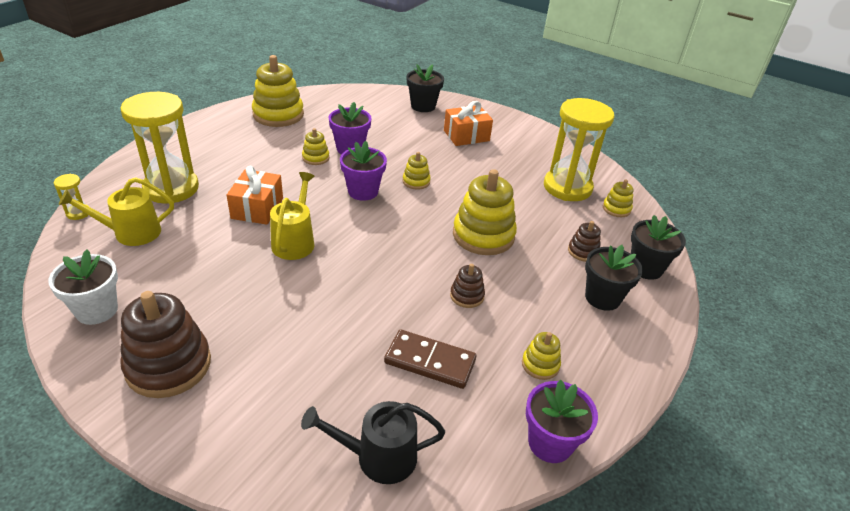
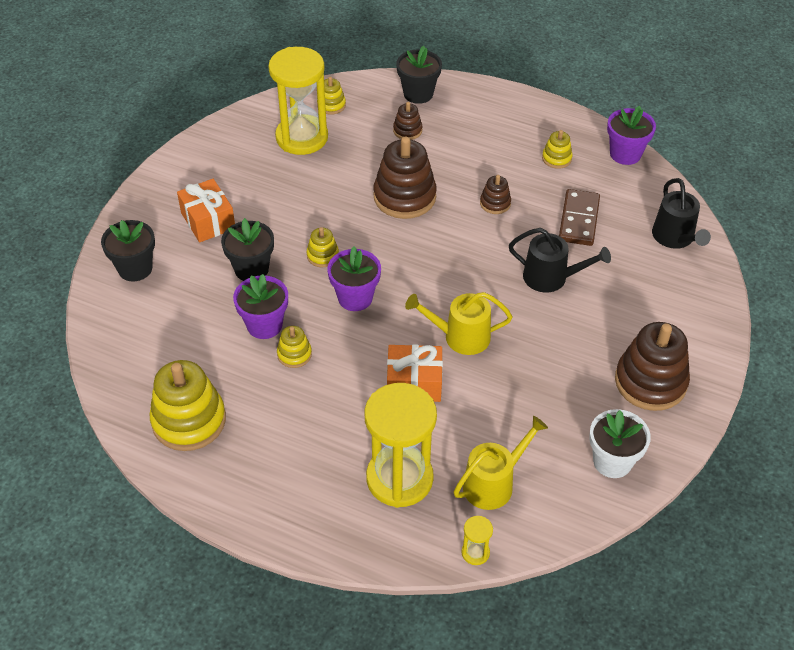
camera: 95 degrees left, 10 degrees up
yellow watering can [59,177,174,246] -> yellow watering can turned 105 degrees counterclockwise [454,416,548,510]
yellow stacking toy [453,169,517,255] -> brown stacking toy [373,137,437,219]
black flower pot [585,245,643,311] -> black flower pot moved to [221,218,274,281]
none -> black watering can [509,228,611,293]

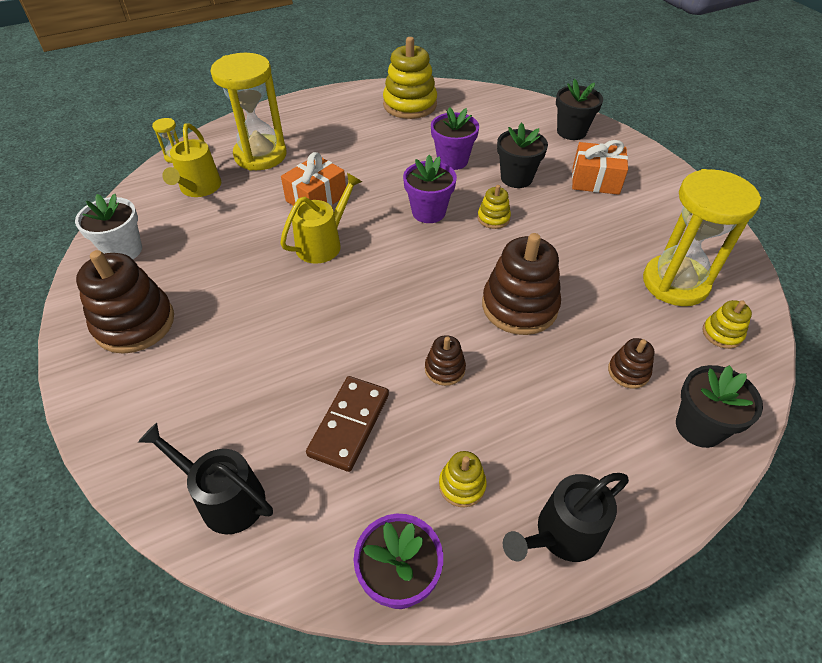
camera: 130 degrees right, 0 degrees up
yellow stacking toy [277,326,312,368] -> none
black watering can [509,228,611,293] -> black watering can moved to [503,473,629,562]
brown domino [559,189,600,246] -> brown domino turned 60 degrees clockwise [306,376,389,472]

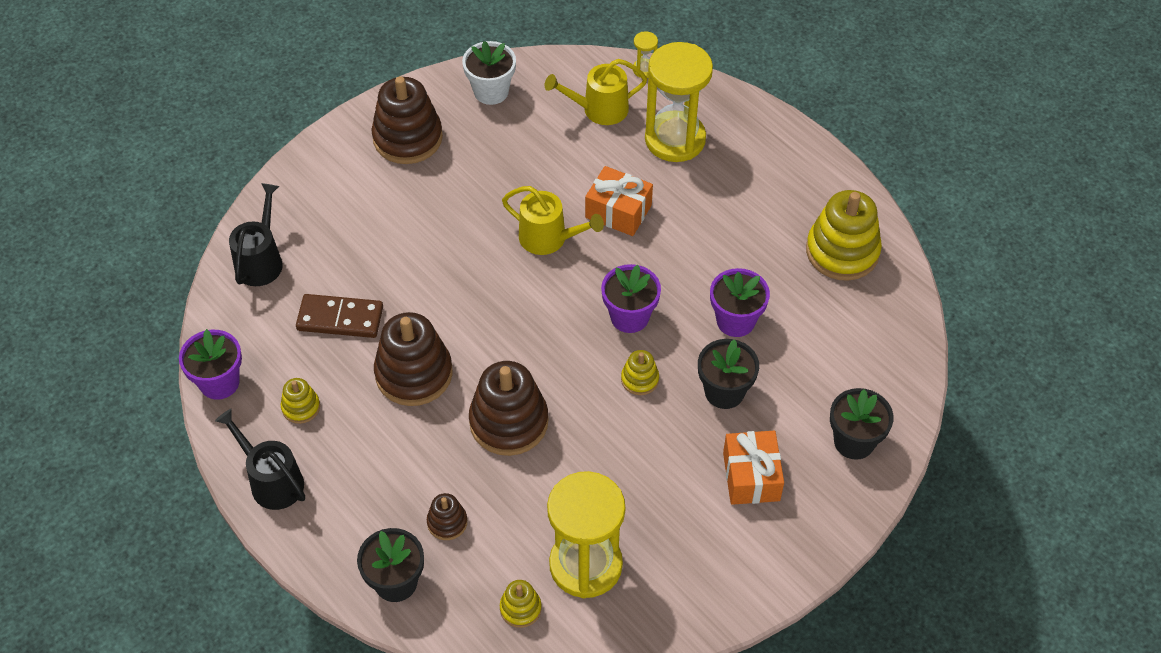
camera: 75 degrees right, 5 degrees up
brown stacking toy [425,335,466,386] -> brown stacking toy [374,312,453,406], size x2.04

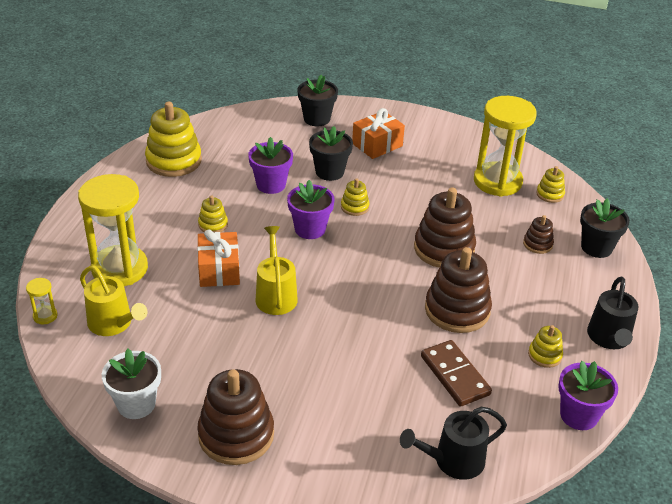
camera: 125 degrees left, 15 degrees down
none -> yellow stacking toy [198,195,228,233]

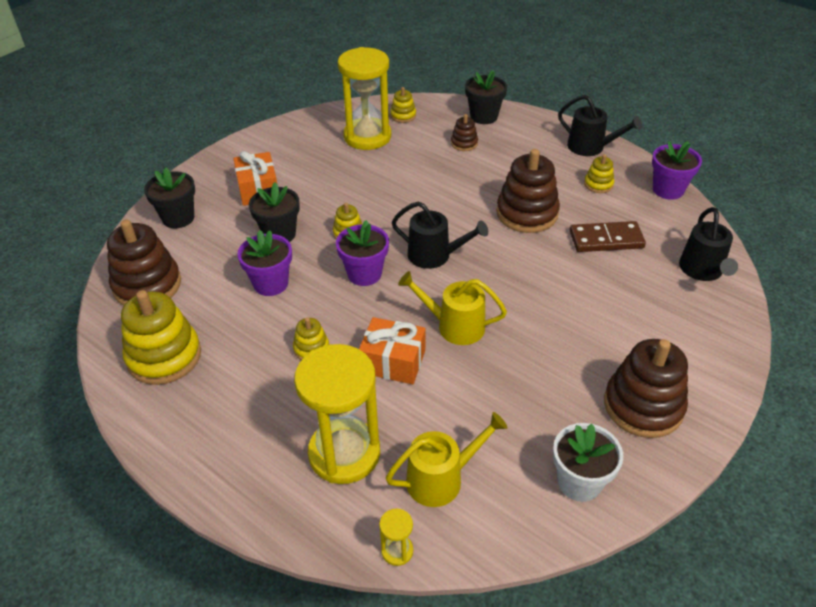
camera: 65 degrees left, 5 degrees up
brown stacking toy [414,188,476,268] -> brown stacking toy moved to [107,219,181,306]
none -> black watering can [392,202,488,269]

